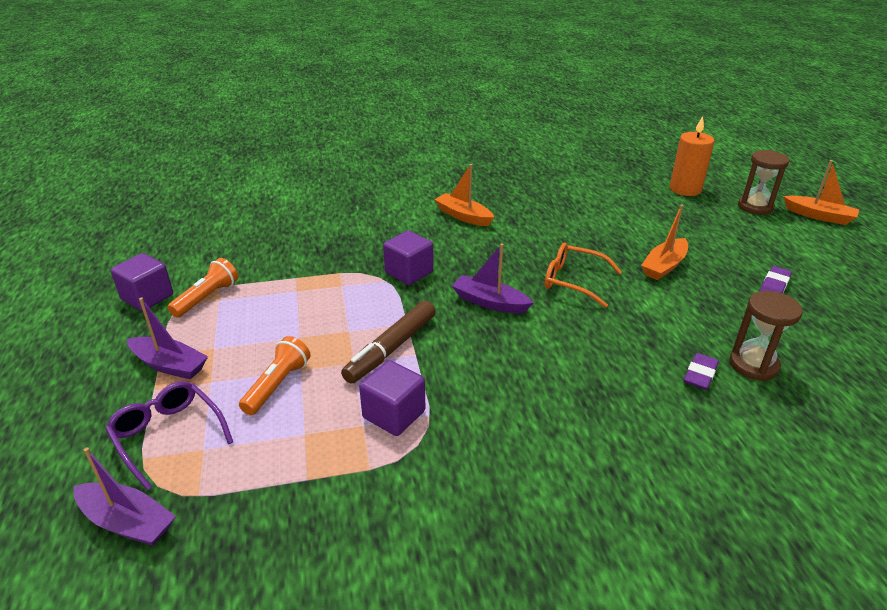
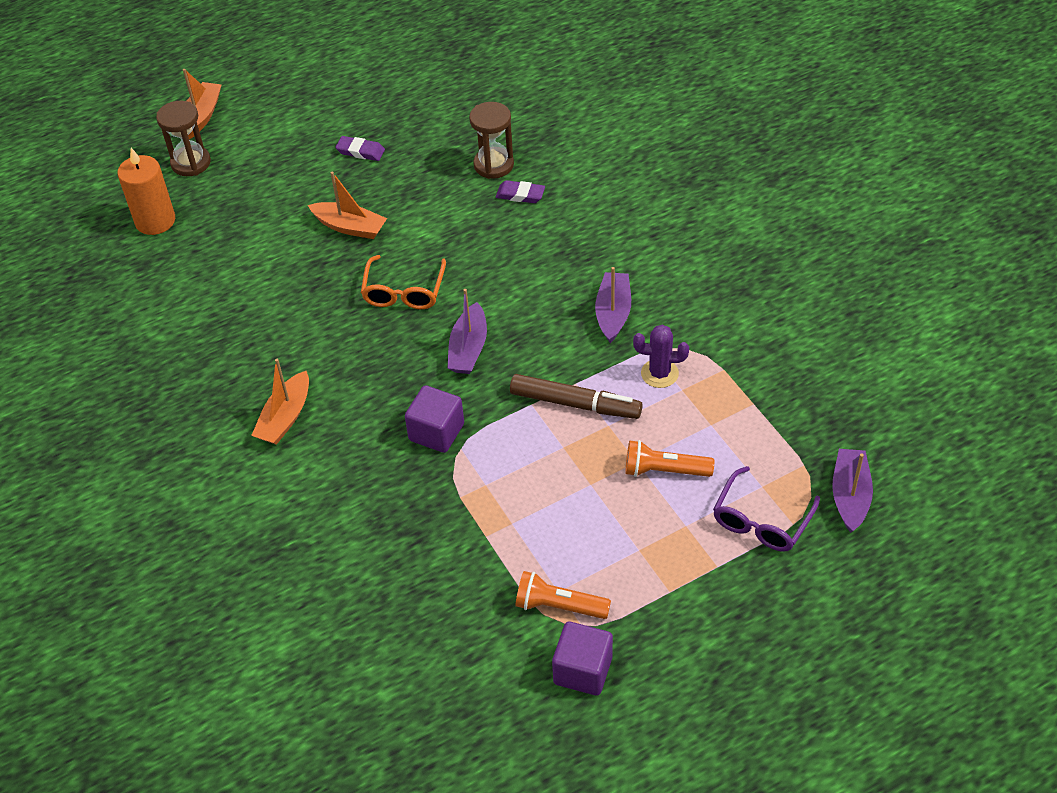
camera: 105 degrees left, 15 degrees up
purple boat [127,298,208,380] -> purple boat moved to [595,267,631,343]
purple cube [359,360,425,436] -> purple cactus [633,325,689,388]

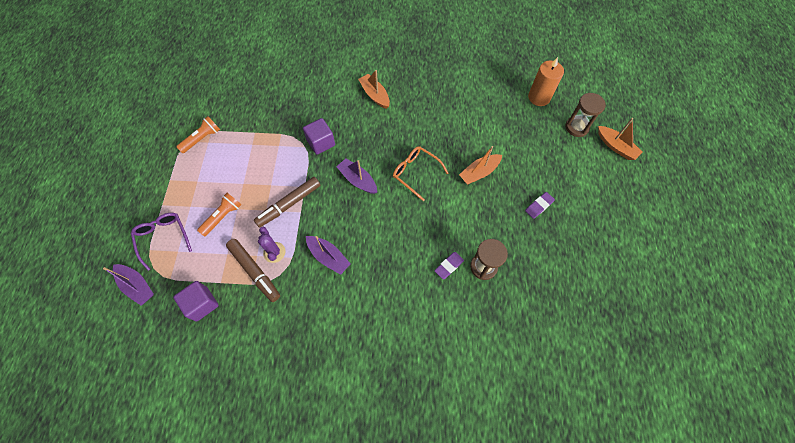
camera: 120 degrees right, 15 degrees up
purple cube [552,622,613,696] -> purple cube moved to [173,281,219,322]
purple cactus [633,325,689,388] -> purple cactus turned 60 degrees counterclockwise [258,227,286,263]
none -> brown marker [226,239,280,302]

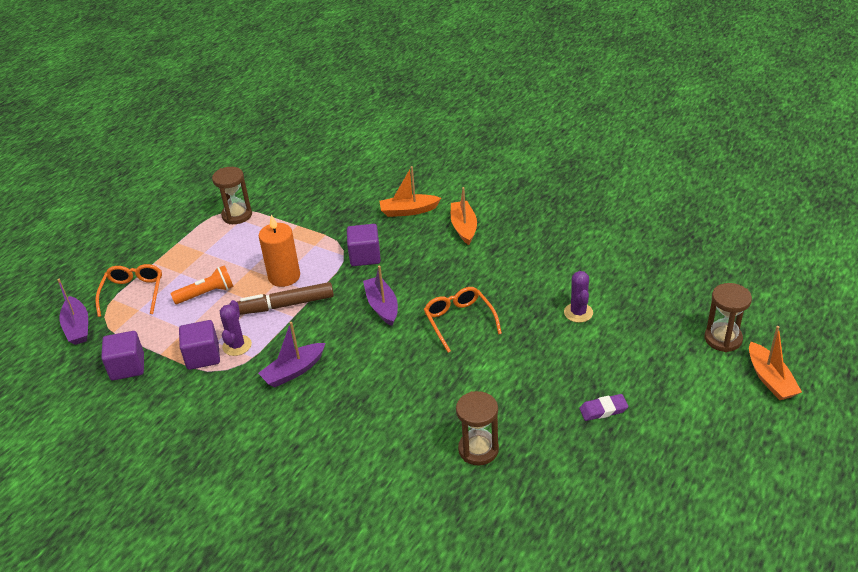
camera: 30 degrees right, 25 degrees down
purple glasses [131,213,192,271] -> orange glasses [95,264,162,317]
orange flashlight [176,116,220,153] -> brown hourglass [212,167,252,224]
brown marker [226,239,280,302] -> purple cube [179,320,220,370]
purple boat [306,236,351,275] -> purple boat turned 75 degrees clockwise [258,322,325,387]
purple eraser [434,252,464,280] -> none
orange boat [459,146,502,185] -> orange boat moved to [380,166,441,217]
orange candle [528,57,564,106] -> orange candle moved to [259,215,300,287]
none -> purple cactus [564,271,593,323]

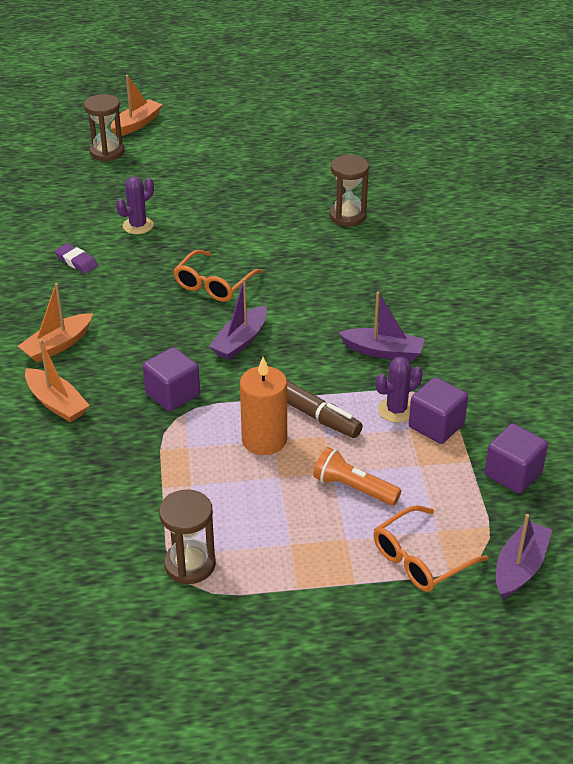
camera: 130 degrees left, 0 degrees up
purple eraser [579,394,629,421] -> purple eraser moved to [55,243,98,274]

